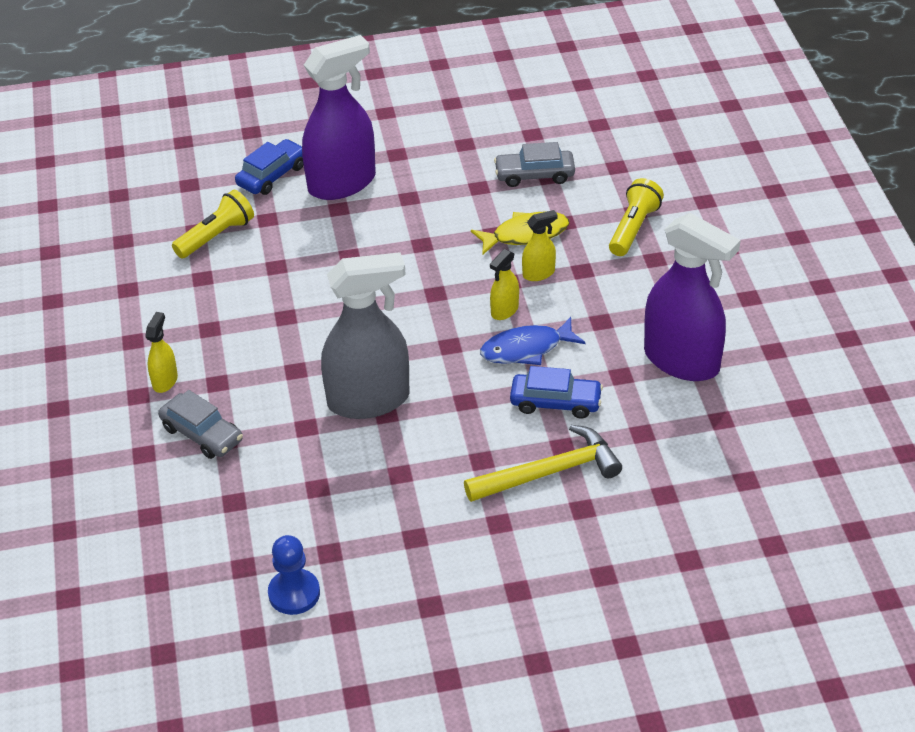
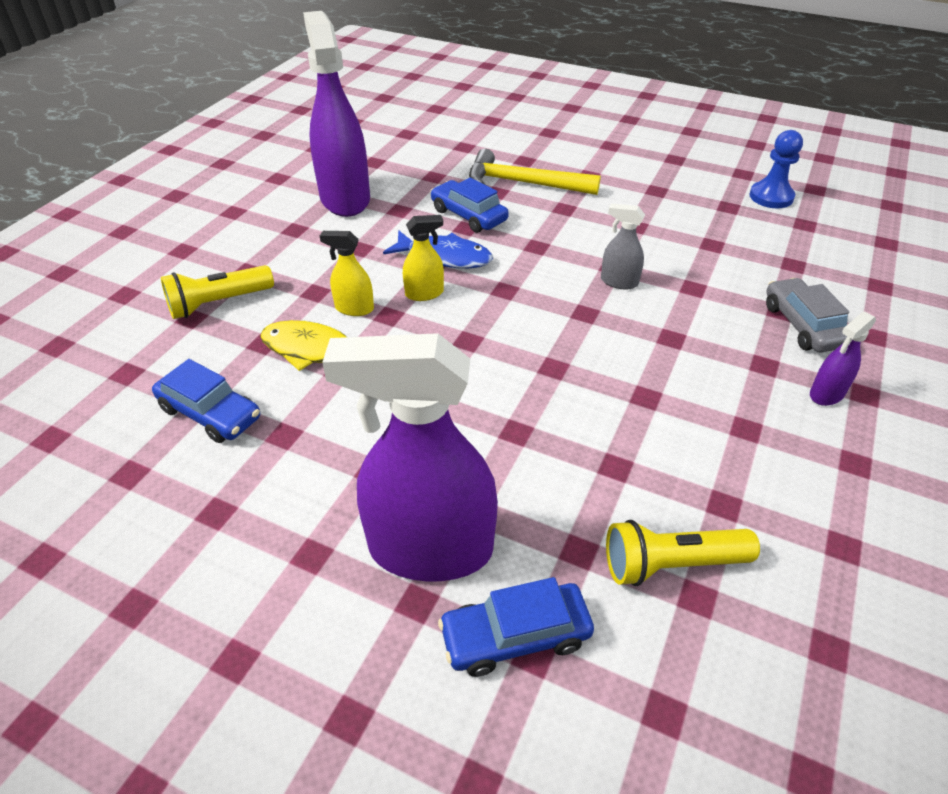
camera: 145 degrees left, 0 degrees up
yellow spray bottle [145,312,178,393] -> purple spray bottle [810,312,876,406]
grey spray bottle [321,252,410,419] -> grey spray bottle [601,203,645,289], size x0.44
grey car [494,142,575,187] -> blue car [152,359,260,443]

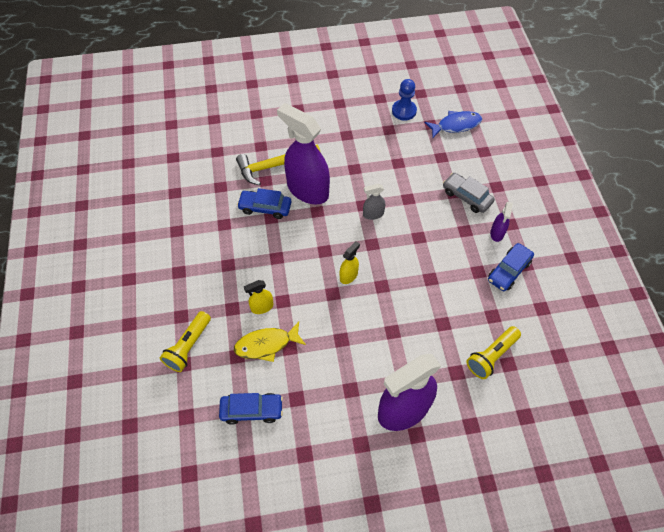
camera: 35 degrees left, 15 degrees up
purple spray bottle [303,11,370,217] -> purple spray bottle moved to [277,103,330,205]
blue fish [383,230,493,268] -> blue fish moved to [425,111,482,138]
yellow spray bottle [403,215,444,301] -> yellow spray bottle moved to [340,241,360,284]
blue car [438,577,594,677] -> blue car moved to [488,243,534,291]

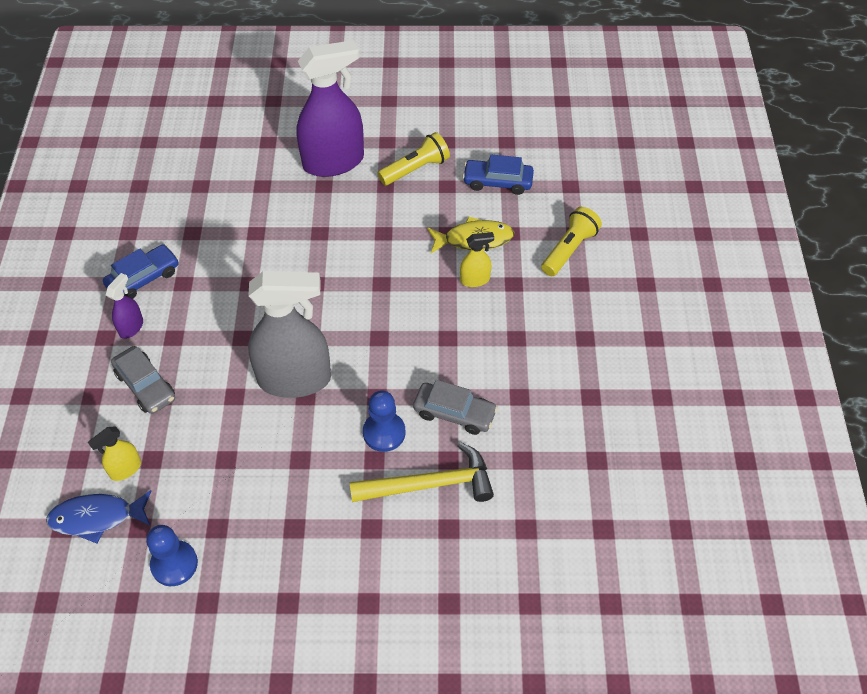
camera: 170 degrees left, 5 degrees down
blue car [237,188,291,219] -> grey car [413,380,498,435]
purple spray bottle [277,103,330,205] -> blue pawn [363,390,406,452]
yellow spray bottle [340,241,360,284] -> yellow spray bottle moved to [88,426,141,481]
grey spray bottle [363,184,385,220] -> grey spray bottle [248,271,331,398], size x2.27
yellow flashlight [467,326,521,379] -> yellow flashlight moved to [378,132,450,185]

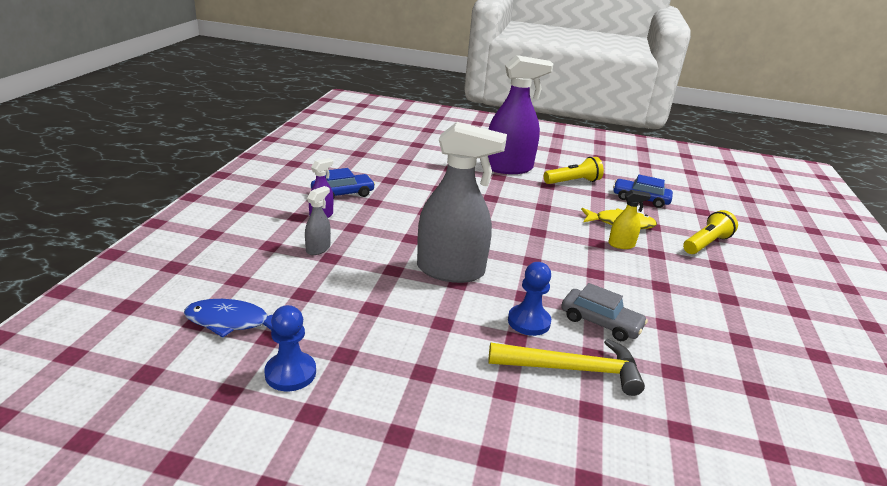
camera: 10 degrees right, 25 degrees down
yellow spray bottle [88,426,141,481] -> none
grey car [111,346,175,414] -> grey spray bottle [305,186,331,255]

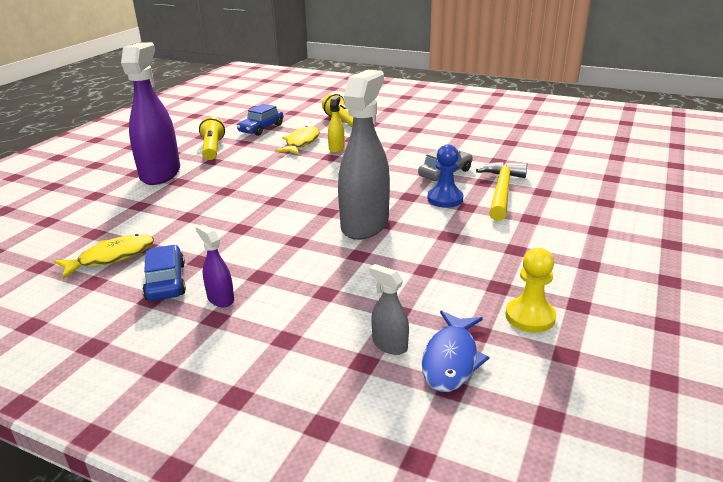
camera: 75 degrees left, 0 degrees up
blue pawn [264,305,316,391] -> yellow pawn [506,248,557,333]
grey spray bottle [305,186,331,255] -> grey spray bottle moved to [369,264,409,355]
none -> yellow fish [54,234,154,279]

